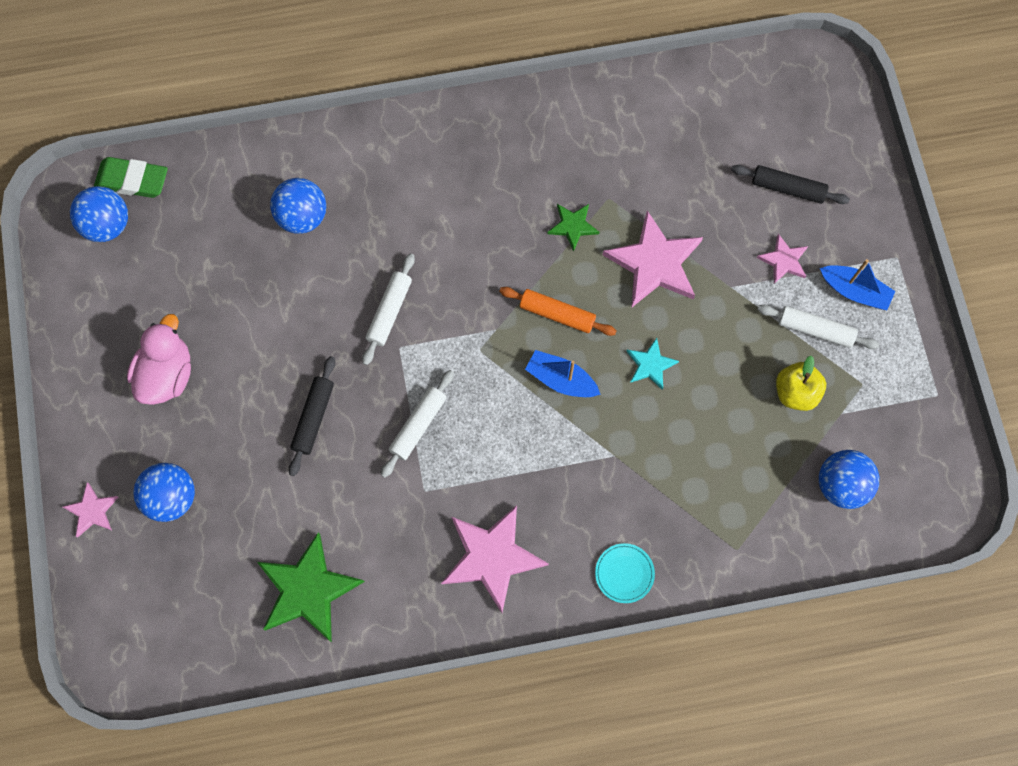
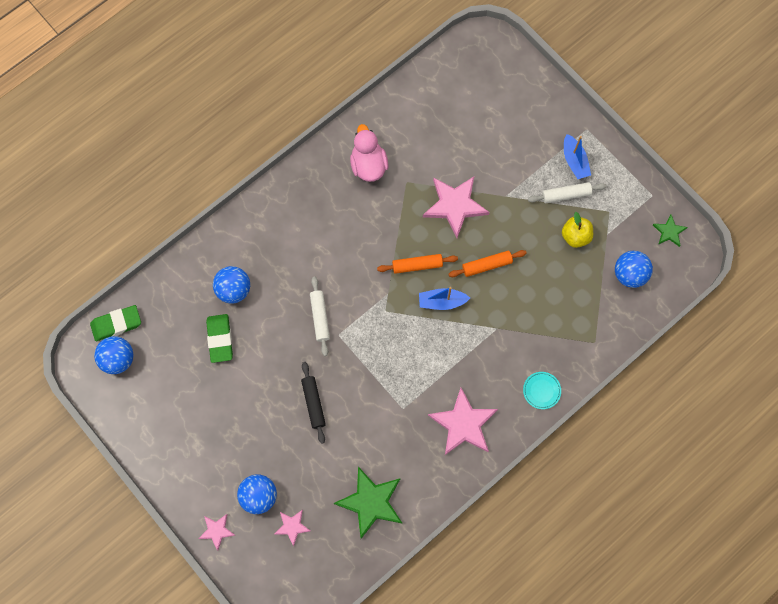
camera: 30 degrees left, 0 degrees up
pink duck [127,314,191,405] -> pink duck moved to [350,124,388,182]
white rolling pin [381,370,454,478] -> none
green star [547,204,599,252] -> green star moved to [653,215,688,247]
turquoise star [626,338,679,390] -> orange rolling pin [448,250,527,277]
black rolling pin [731,165,850,204] -> none
pink star [757,234,808,284] -> pink star moved to [274,510,310,546]
blue boat [820,259,896,310] -> blue boat turned 75 degrees clockwise [564,134,591,179]
none -> green eraser [206,314,233,363]

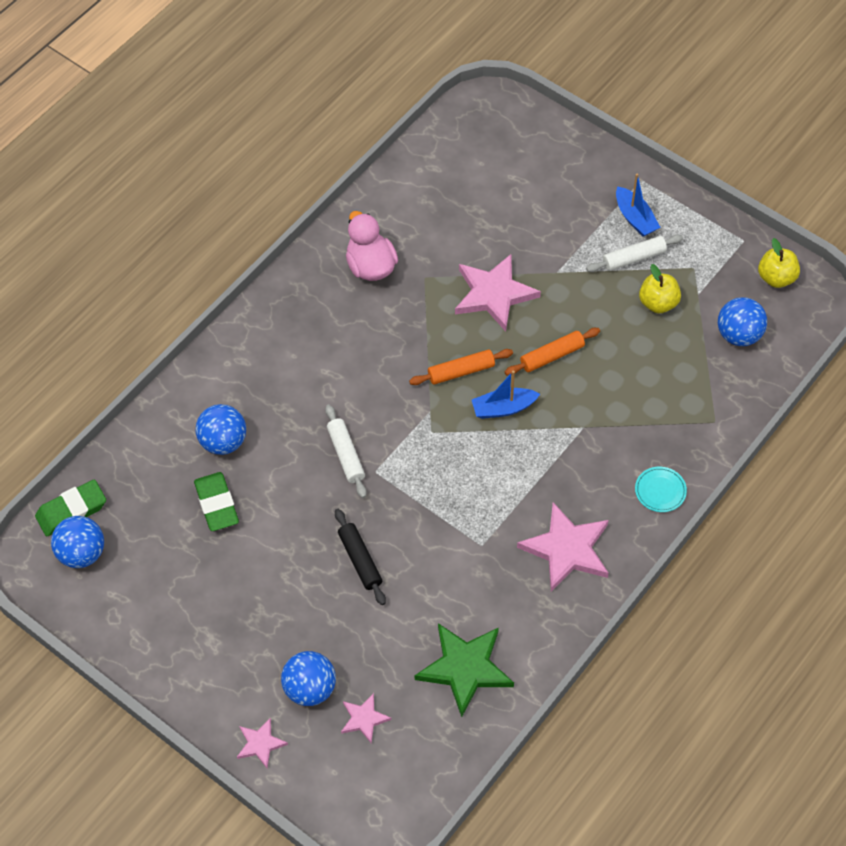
camera: 10 degrees left, 15 degrees down
green star [653,215,688,247] -> yellow apple [758,238,800,288]

